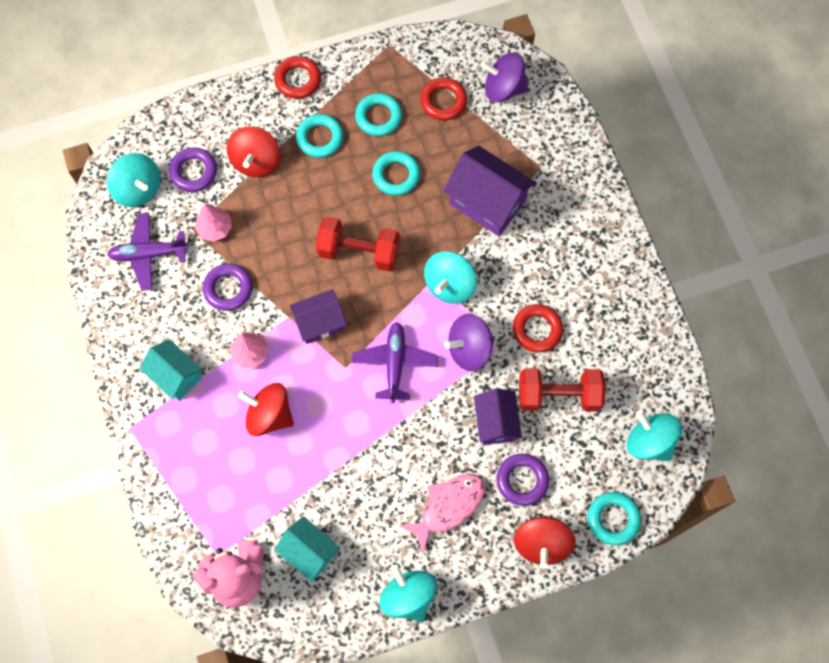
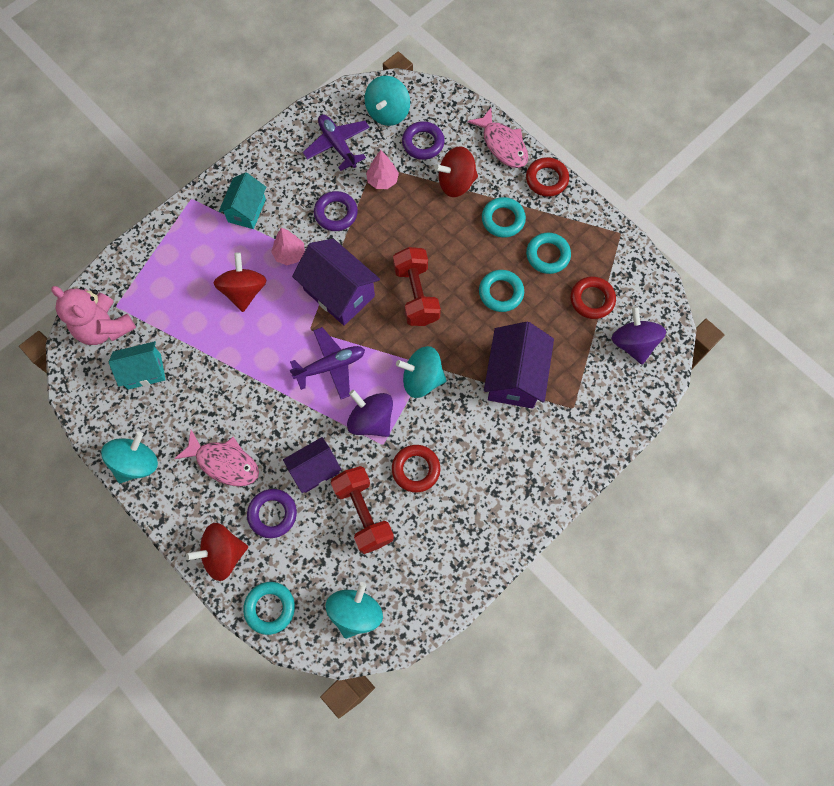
camera: 65 degrees right, 0 degrees up
turquoise house [274,516,340,582] -> turquoise house turned 60 degrees clockwise [109,341,166,390]
purple house [289,289,347,344] -> purple house [292,239,380,326], size x1.55
none -> pink fish [467,108,528,168]

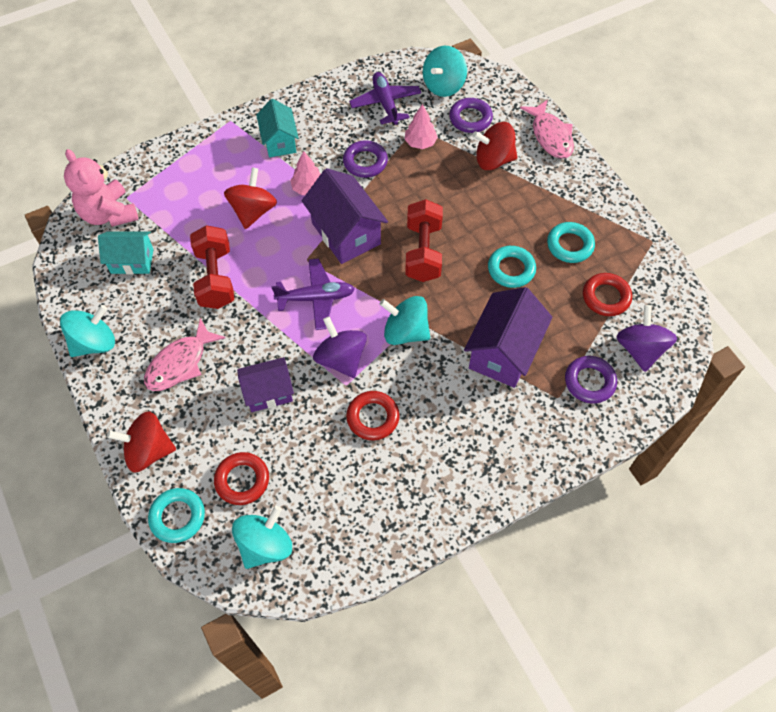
camera: 15 degrees right, 10 degrees down
pink fish [174,430,259,486] -> pink fish turned 90 degrees clockwise [144,318,225,391]
turquoise house [219,172,266,229] -> turquoise house turned 45 degrees counterclockwise [256,99,299,157]
purple ring [247,489,297,538] -> purple ring moved to [565,356,617,404]
red dumbbell [331,466,394,554] -> red dumbbell moved to [190,225,234,309]
turquoise ring [482,197,526,238] -> none
red ring [526,157,569,197] -> red ring moved to [214,452,269,505]

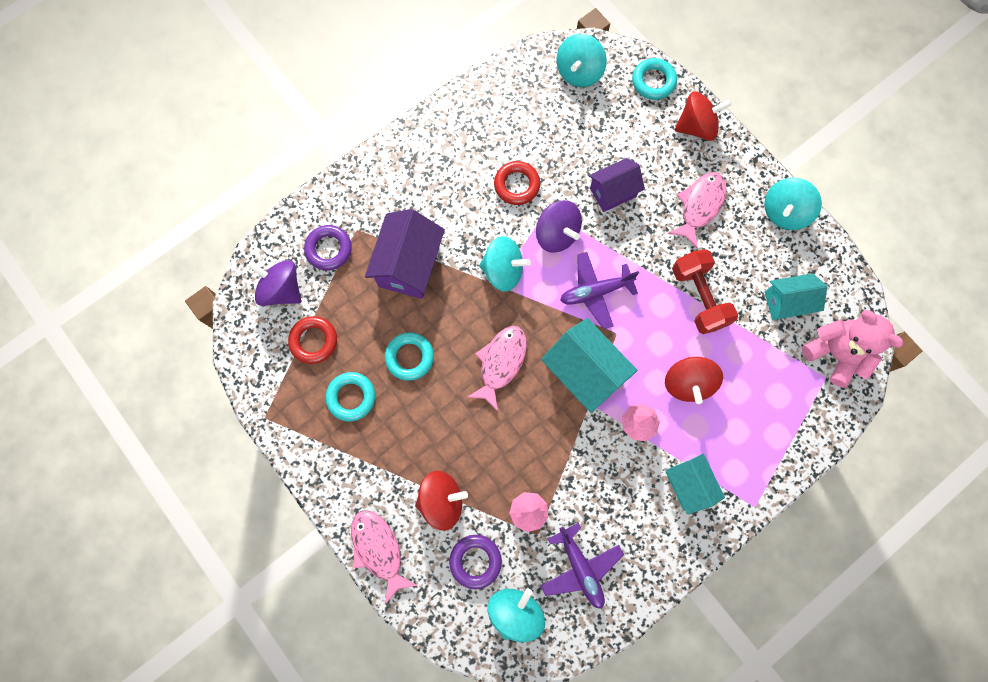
camera: 170 degrees right, 15 degrees up
red ring [214,452,269,505] -> none
purple house [302,168,388,264] -> turquoise house [541,318,638,413]
purple ring [343,140,388,178] -> none
red dumbbell [405,199,443,282] -> pink fish [467,326,527,411]
purple spinning top [616,305,677,372] -> purple spinning top turned 135 degrees clockwise [248,260,301,306]

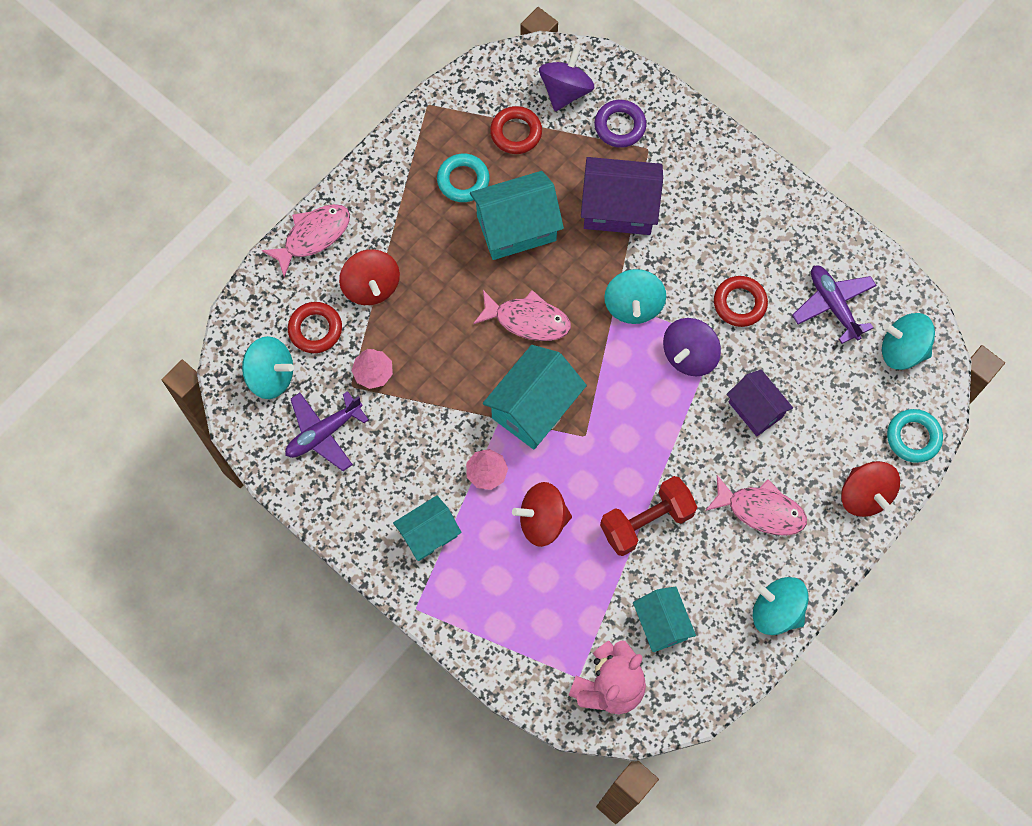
camera: 80 degrees right, 5 degrees down
turquoise ring [385,332,434,381] -> turquoise house [470,171,564,260]
purple ring [449,535,502,589] -> red ring [288,302,342,353]
purple plane [560,252,639,329] -> purple plane moved to [792,266,877,344]

